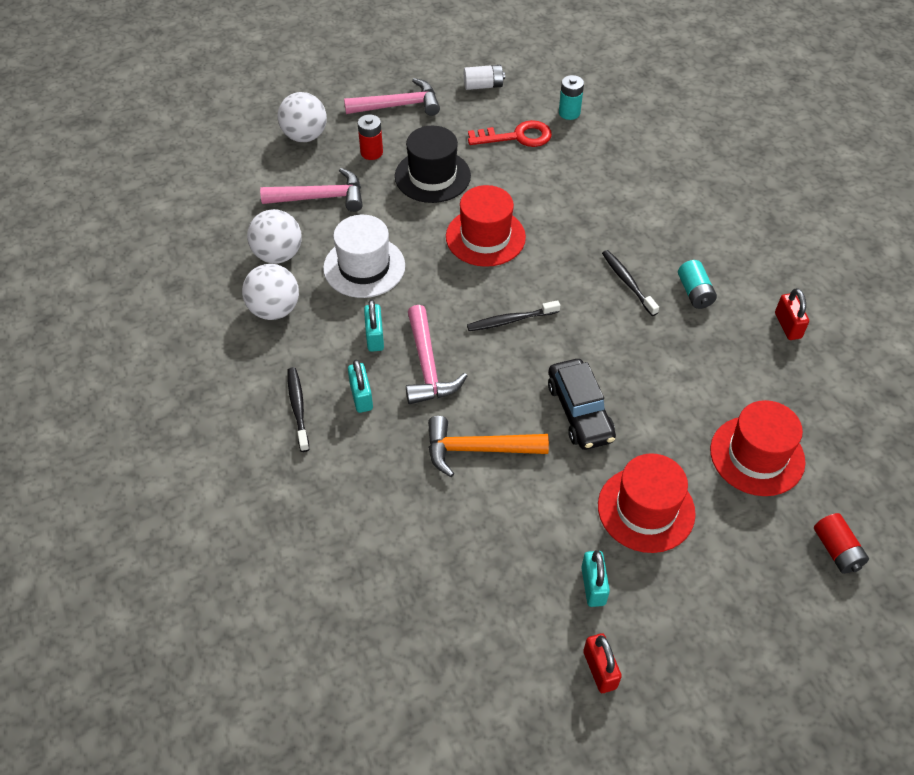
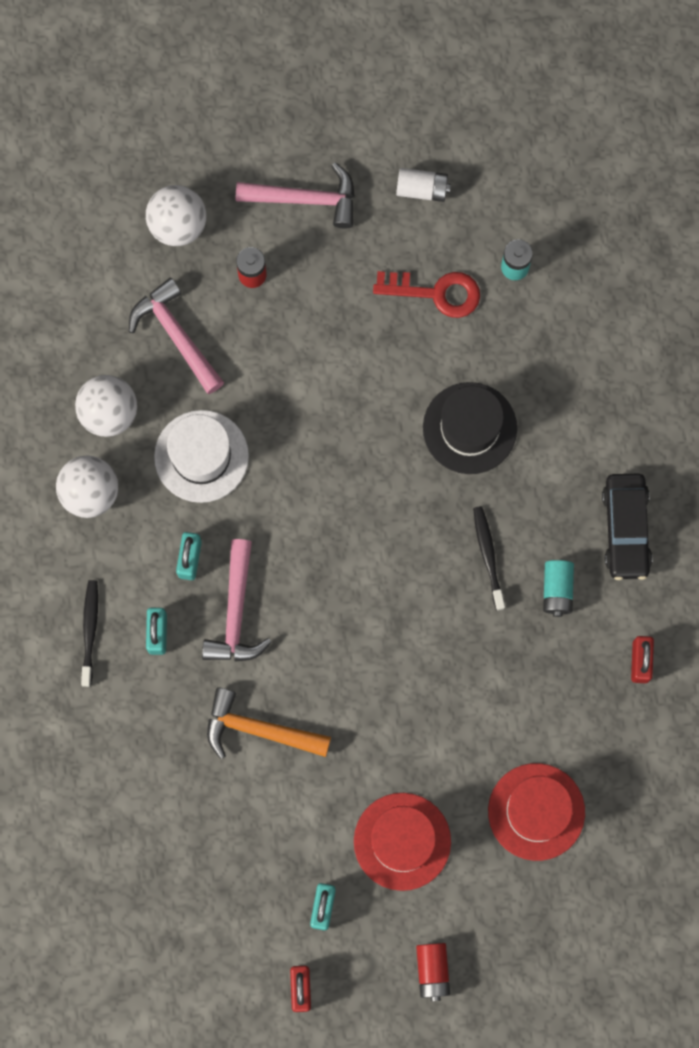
camera: 15 degrees right, 25 degrees up
pink hammer [260,168,363,212] -> pink hammer turned 135 degrees counterclockwise [129,278,224,394]
black hat [395,126,471,203] -> black hat moved to [423,382,517,474]
red hat [446,185,526,267] -> none
black toothbrush [467,300,560,331] -> none
black car [548,359,616,450] -> black car moved to [602,474,653,580]
red battery [814,513,869,574] -> red battery moved to [416,943,450,1001]

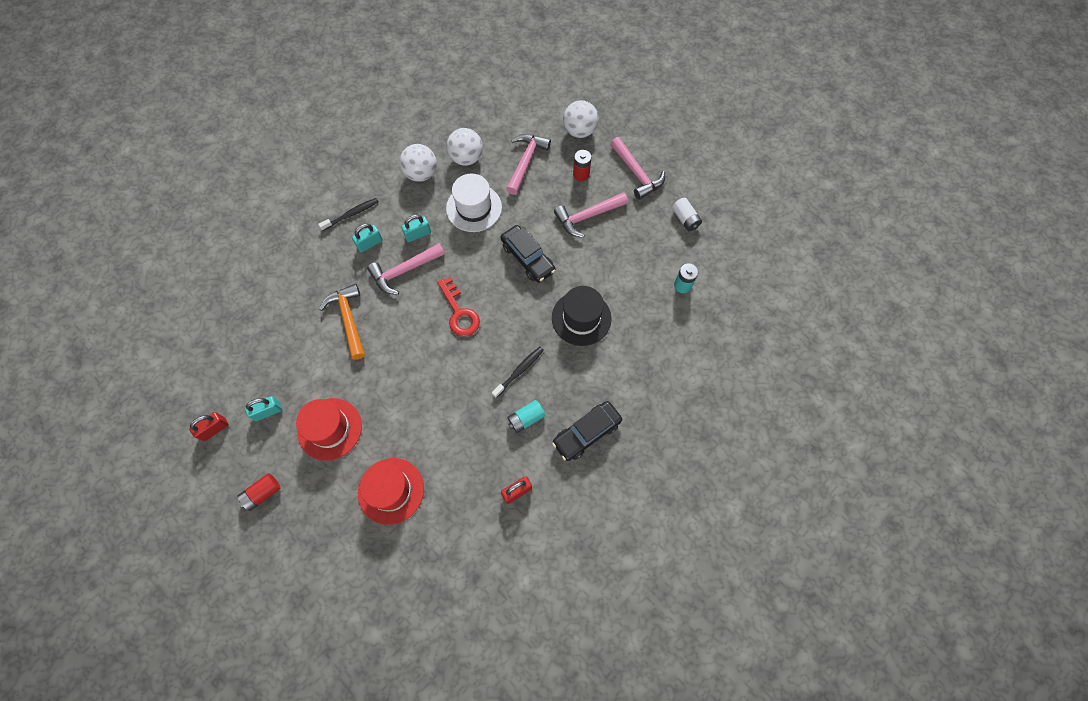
camera: 55 degrees right, 10 degrees down
red key [373,271,480,318] -> red key moved to [437,277,480,336]
none -> black car [501,225,556,283]
none -> pink hammer [554,192,628,238]

